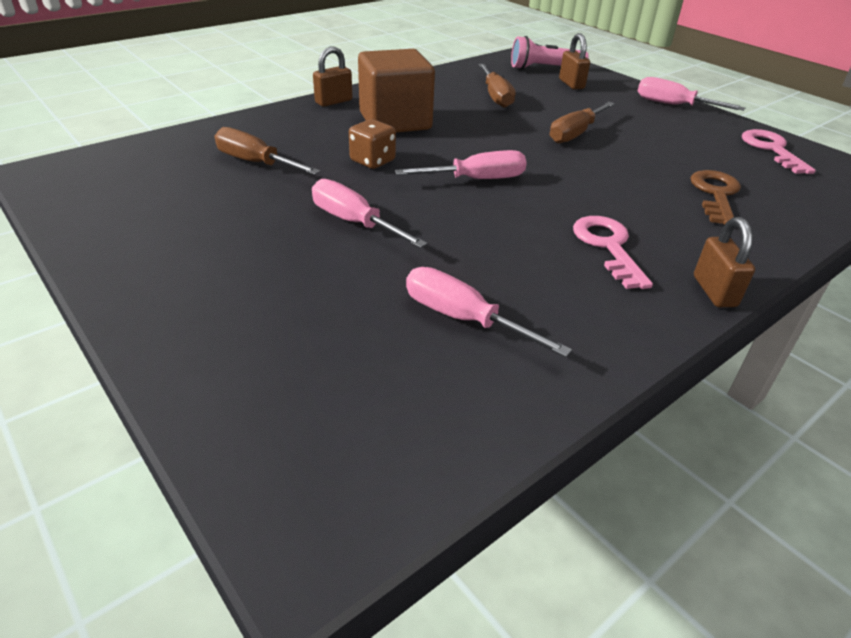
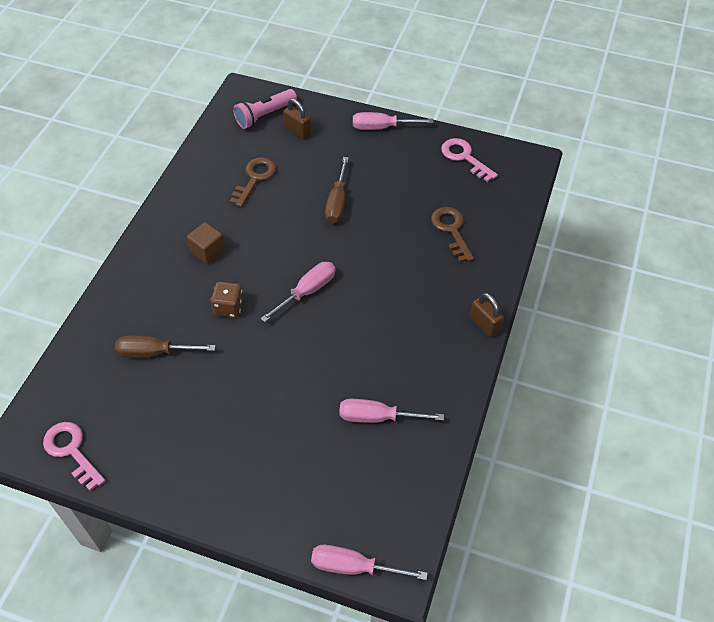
camera: 30 degrees left, 15 degrees up
pink screwdriver [312,179,428,248] -> pink screwdriver moved to [311,545,428,580]
brown padlock [313,46,352,107] -> none
brown cube [358,49,435,133] -> brown cube [187,222,225,264], size x0.53
brown screwdriver [479,64,516,108] -> brown key [229,157,276,207]
pink key [573,216,653,289] -> pink key moved to [43,422,105,491]

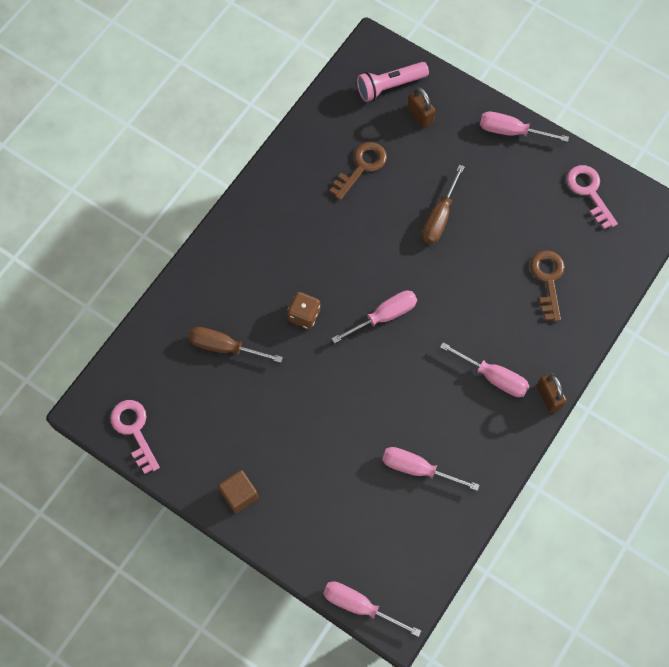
camera: 15 degrees right, 15 degrees up
brown cube [187,222,225,264] -> brown cube moved to [218,470,258,513]
none -> pink screwdriver [440,342,529,397]

